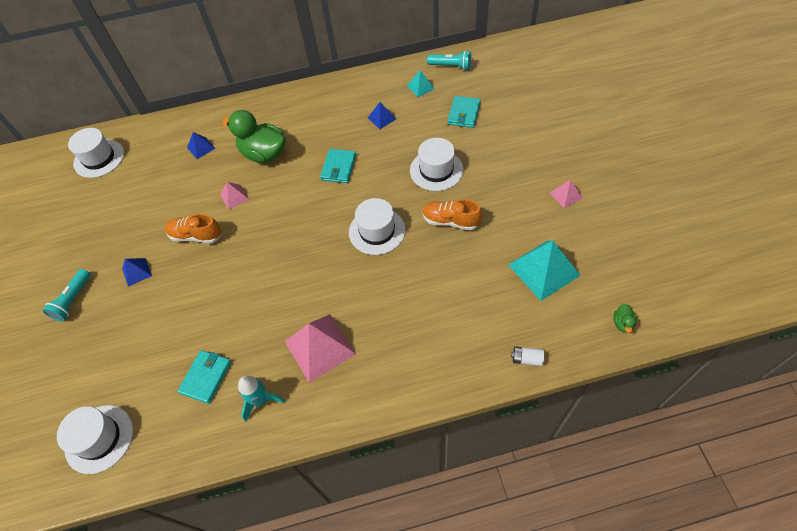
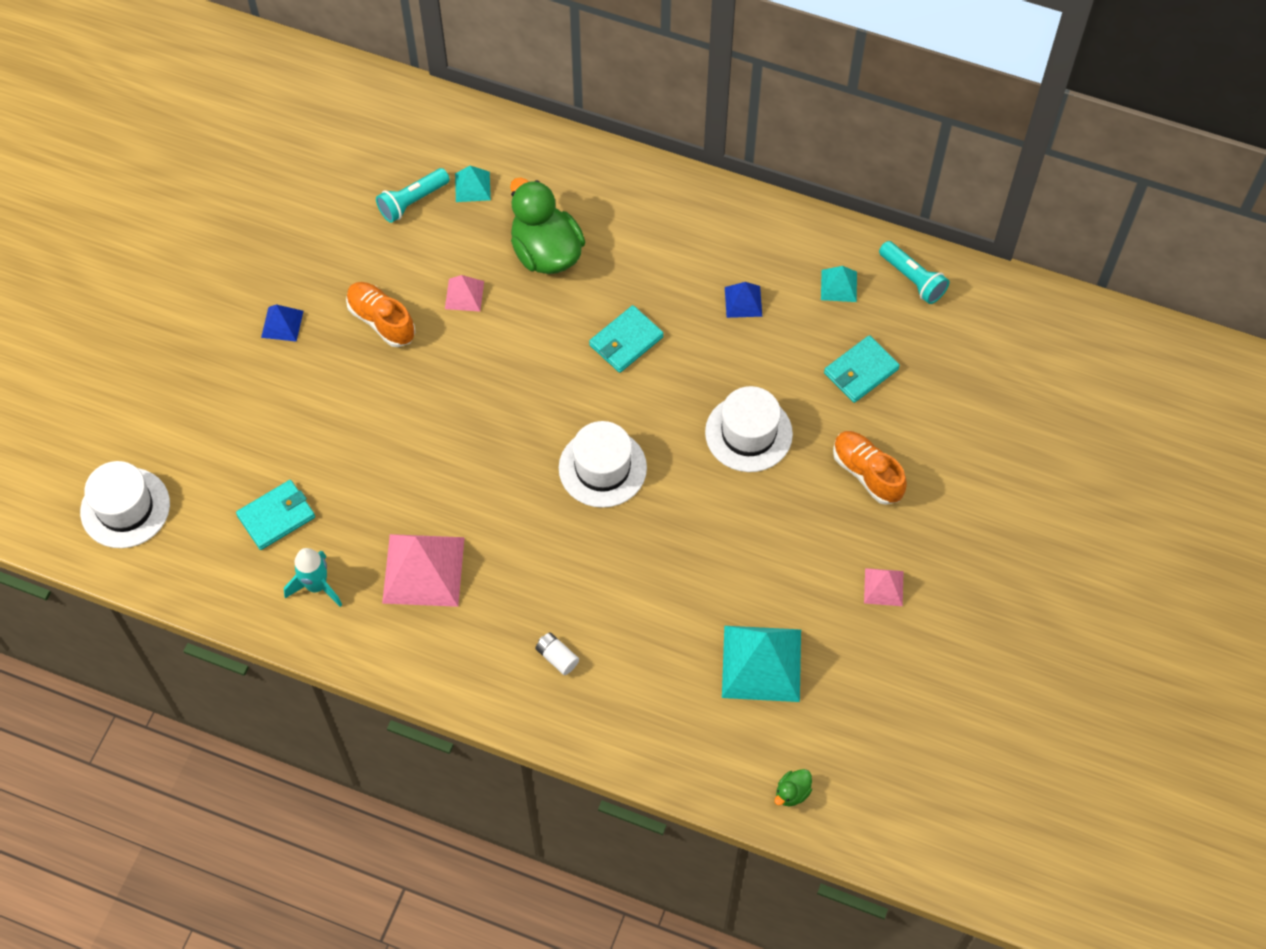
camera: 30 degrees right, 5 degrees up
turquoise flashlight [42,269,91,322] -> turquoise flashlight moved to [376,168,450,223]
white hat [68,128,124,178] -> none
blue pyramid [187,132,216,159] -> turquoise pyramid [455,166,491,202]
orange shoe [422,199,482,230] -> orange shoe moved to [833,431,907,505]
white battery [511,347,544,366] -> white battery moved to [535,632,579,675]

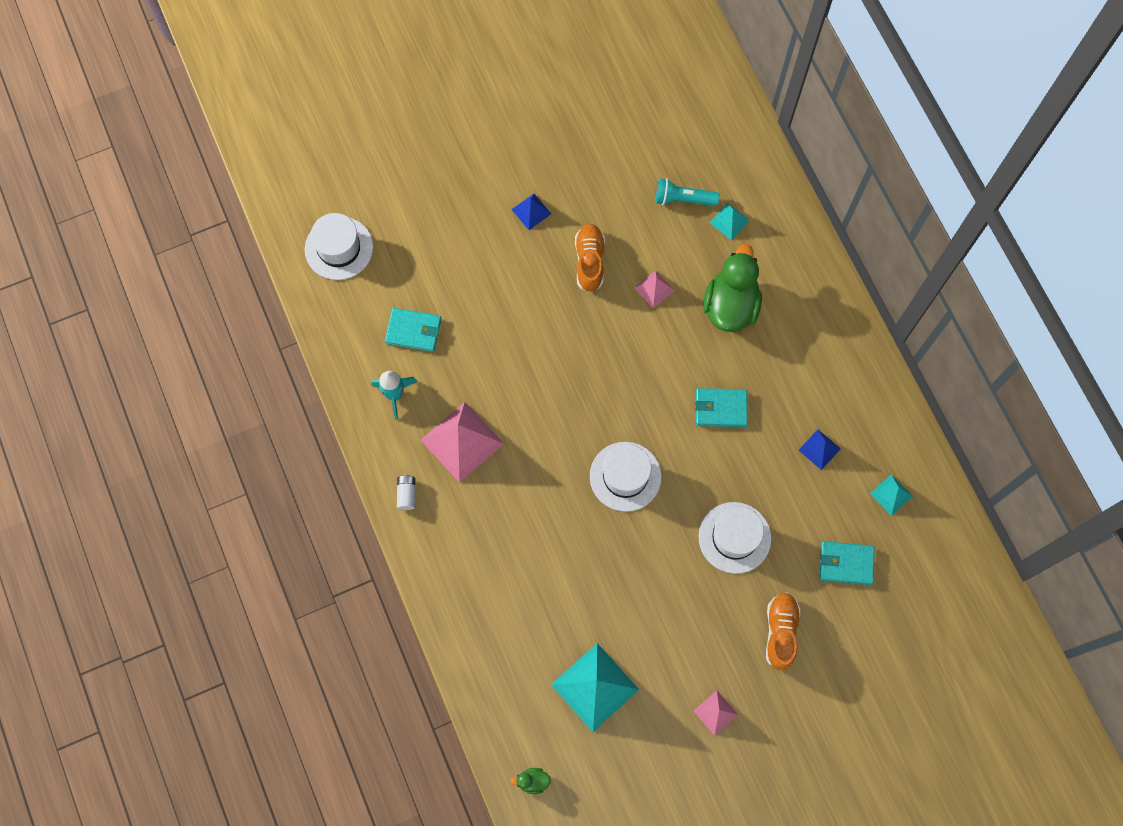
camera: 45 degrees right, 10 degrees up
white battery [535,632,579,675] -> white battery moved to [397,475,415,510]
turquoise flashlight [879,241,949,304] -> none

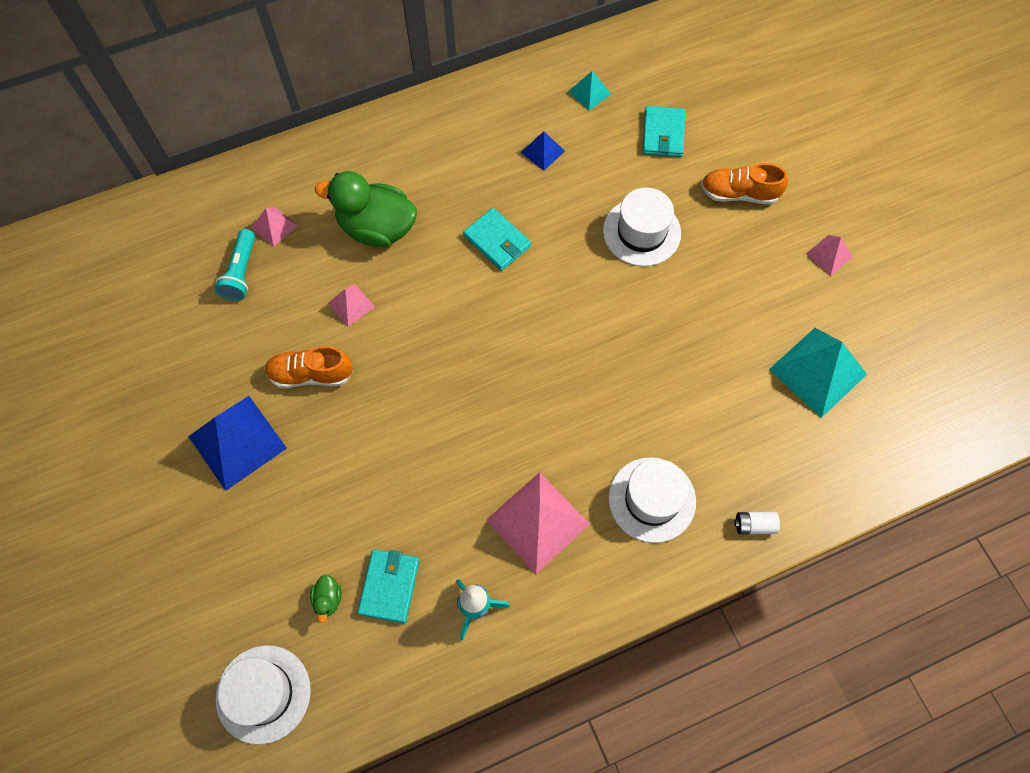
camera: 90 degrees left, 5 degrees down
white battery [397,475,415,510] -> white battery moved to [734,512,780,534]
green duck [510,768,551,794] -> green duck moved to [310,574,342,623]
blue pyramid [511,194,551,230] -> blue pyramid [188,396,287,491], size x1.98
white hat [590,442,662,512] -> white hat moved to [608,457,696,543]
turquoise wallet [695,388,748,427] -> turquoise wallet turned 45 degrees counterclockwise [463,208,531,271]
turquoise pyramid [710,203,750,240] -> pink pyramid [252,207,298,247]

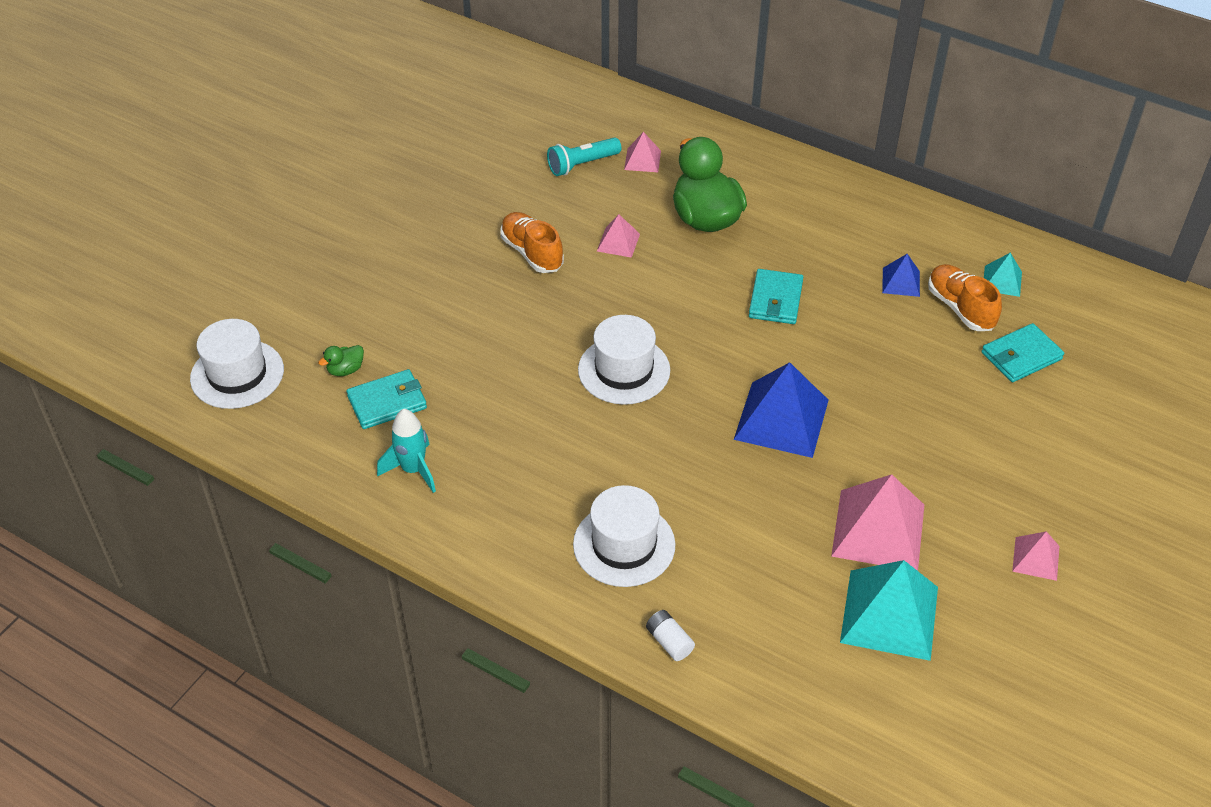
camera: 55 degrees right, 20 degrees down
blue pyramid [188,396,287,491] -> blue pyramid moved to [734,362,829,458]
pink pyramid [486,472,590,574] -> pink pyramid moved to [831,474,924,571]
white hat [603,187,681,266] -> white hat moved to [578,315,670,405]
orange shoe [701,163,788,204] -> orange shoe moved to [928,264,1002,331]

